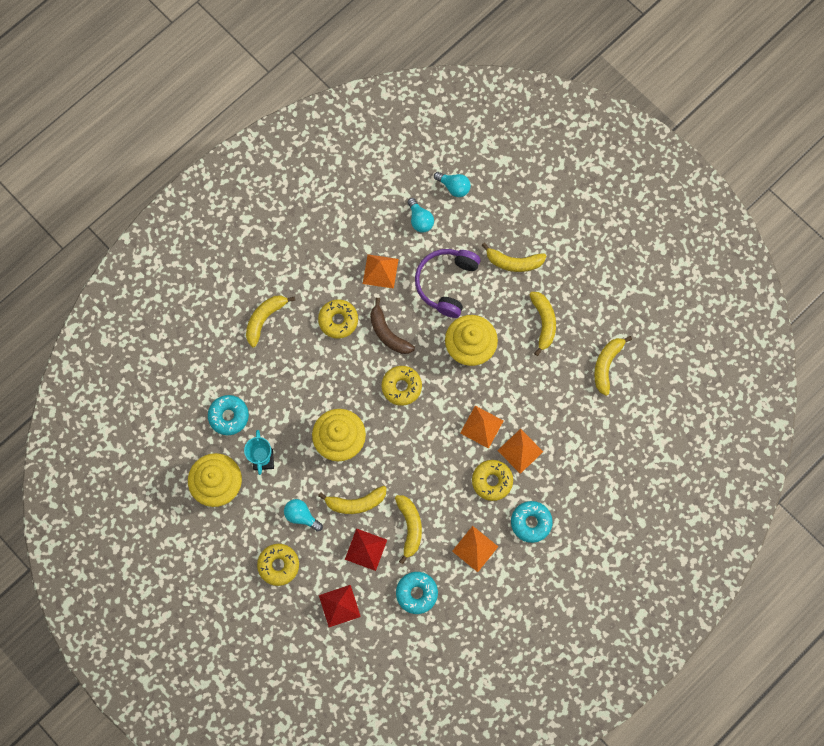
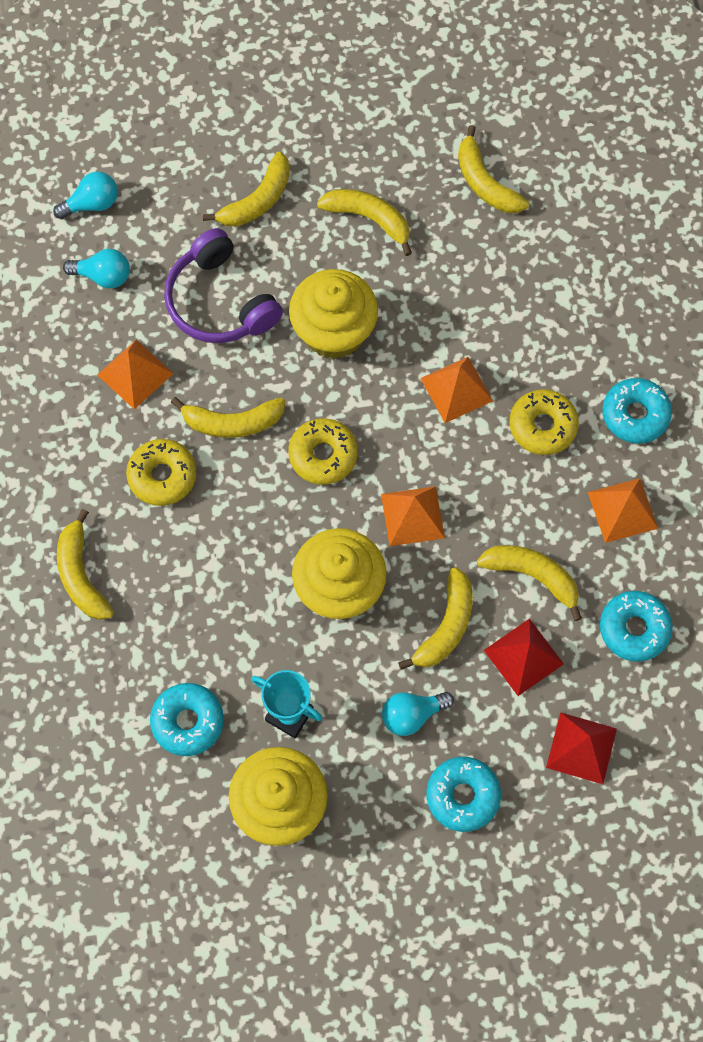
camera: 55 degrees left, 5 degrees down
yellow donut [257,544,299,586] -> turquoise donut [427,757,501,832]
brown banana [370,298,415,354] -> yellow banana [171,397,285,438]
orange pyramid [497,429,543,474] -> orange pyramid moved to [381,486,445,546]

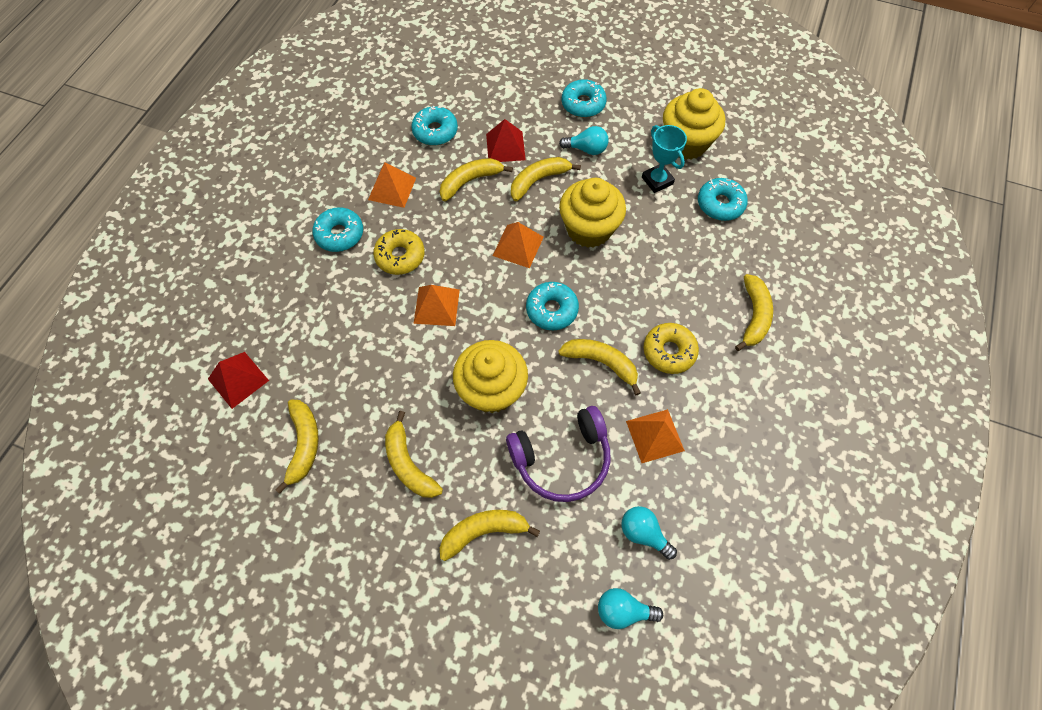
camera: 150 degrees left, 5 degrees down
purple headphones [164,228,283,343] -> purple headphones turned 75 degrees clockwise [506,406,610,502]
yellow donut [288,418,358,485] -> turquoise donut [526,282,579,330]
yellow banana [477,545,582,621] -> yellow banana turned 90 degrees clockwise [440,158,513,201]
red pyramid [546,712,617,784] -> red pyramid moved to [208,352,269,409]

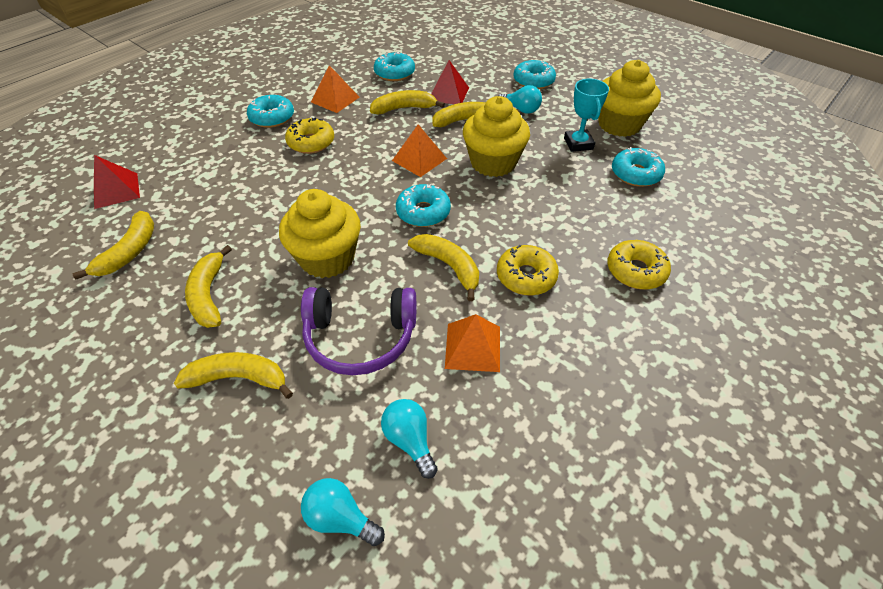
camera: 20 degrees right, 15 degrees down
orange pyramid [413,285,460,326] -> none
yellow banana [735,274,773,351] -> yellow donut [607,240,671,290]

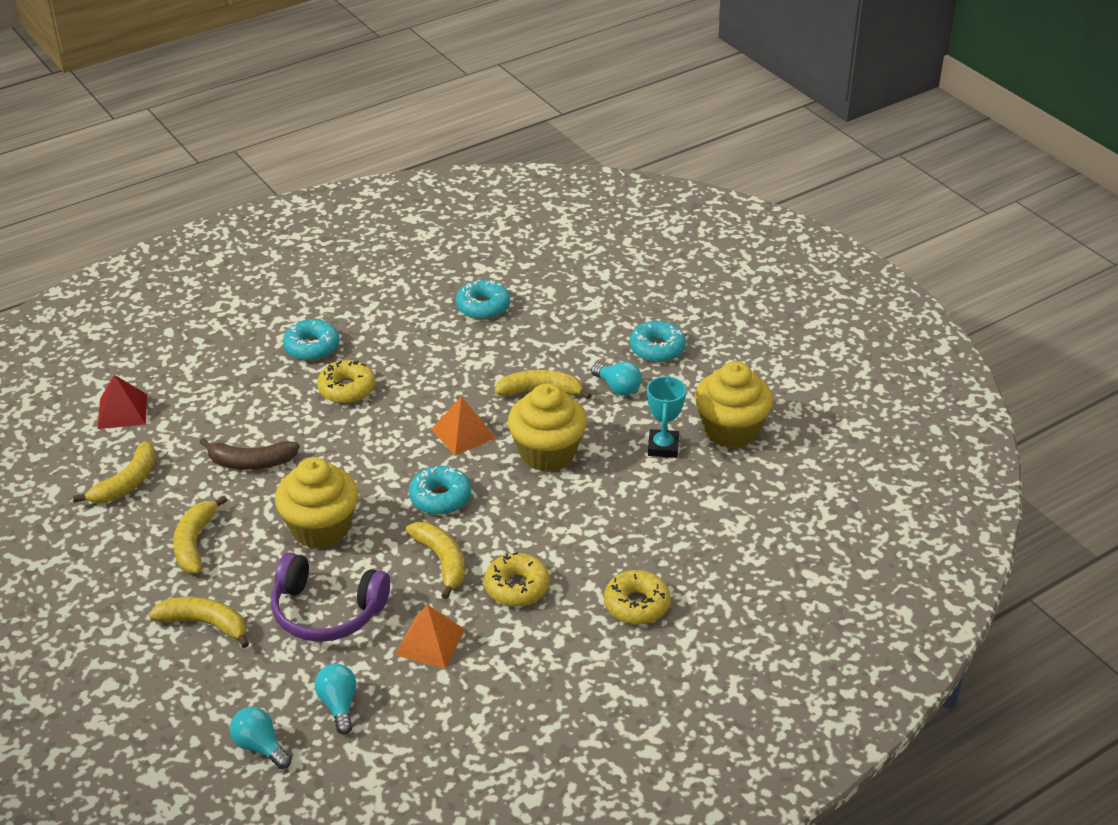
camera: 15 degrees right, 10 degrees down
orange pyramid [311,65,360,113] -> none
yellow banana [370,90,445,114] -> none
red pyramid [431,60,469,104] -> none
turquoise donut [612,147,665,187] -> none
none -> brown banana [199,438,300,470]

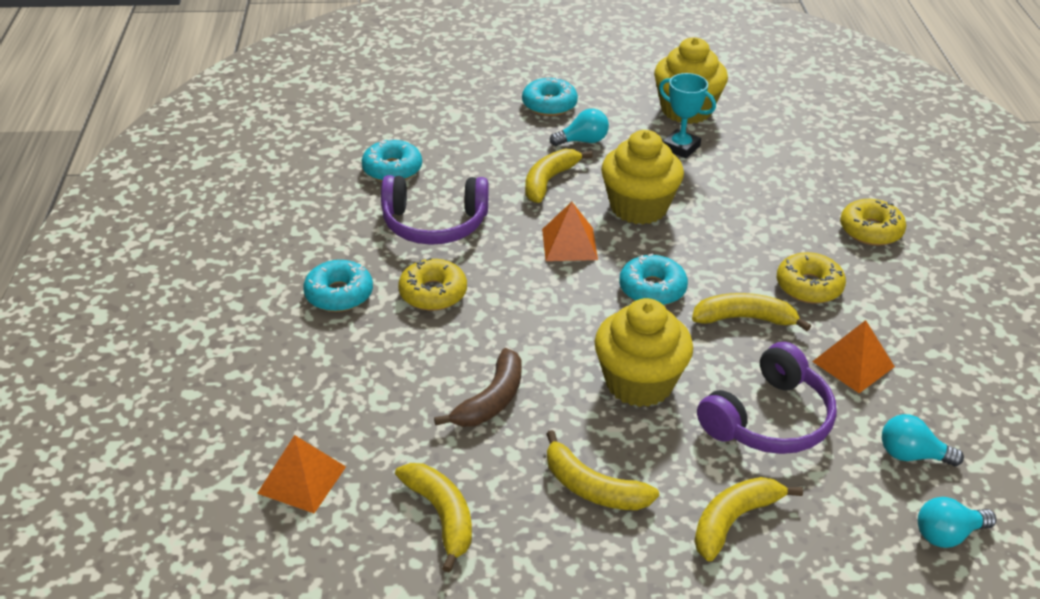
camera: 60 degrees left, 0 degrees up
red pyramid [97,375,147,429] -> orange pyramid [257,435,346,513]
none -> purple headphones [381,175,489,245]

